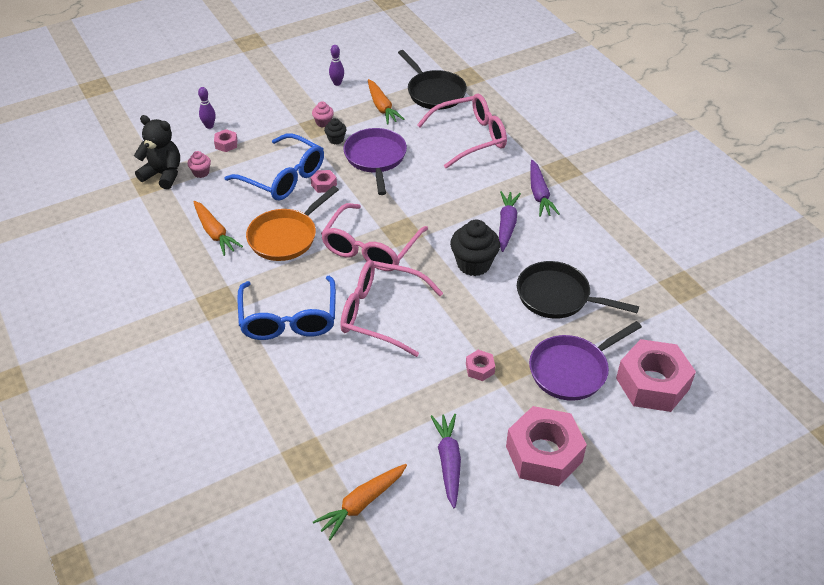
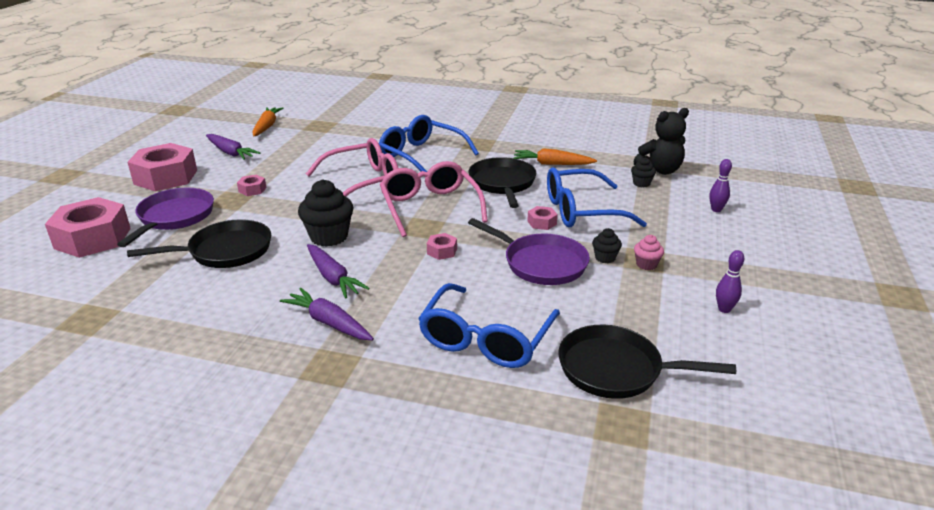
camera: 135 degrees right, 15 degrees down
pink cupcake [188,151,211,178] -> black cupcake [631,157,656,187]
pink nut [214,129,238,152] -> pink nut moved to [427,233,457,260]
orange pan [246,186,339,261] -> black pan [469,157,536,208]
orange carrot [368,79,405,124] -> none
pink glasses [417,94,507,169] -> blue glasses [418,283,560,368]

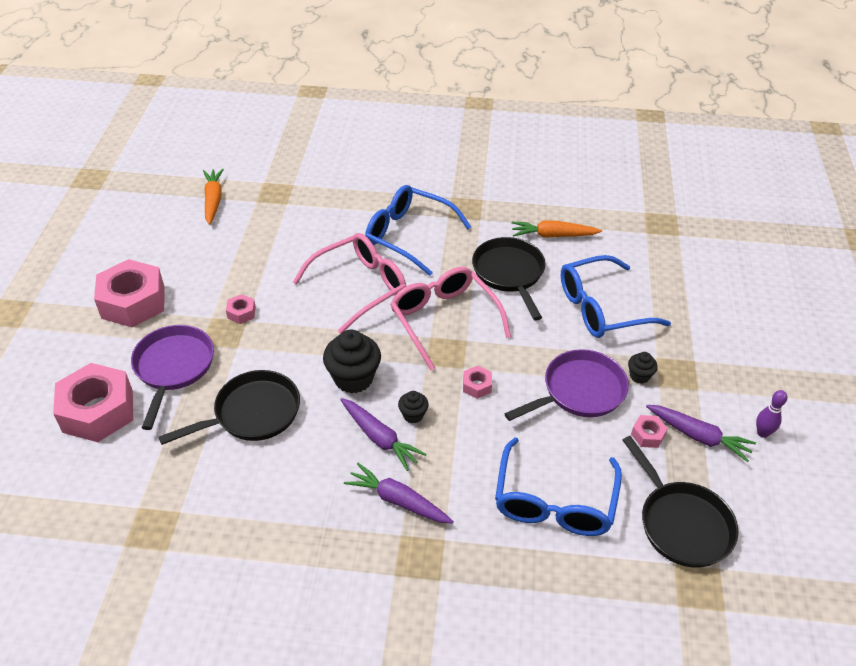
camera: 10 degrees left, 15 degrees up
purple carrot [206,134,260,160] -> purple carrot moved to [646,405,756,462]
purple pan [468,218,590,285] -> purple pan turned 60 degrees counterclockwise [504,349,629,421]
pink nut [527,206,558,230] -> pink nut moved to [631,415,668,448]
black pan [558,325,736,399] -> black pan turned 120 degrees counterclockwise [622,436,738,568]
black cupcake [631,157,656,187] -> black cupcake moved to [398,391,429,424]
black teddy bear [634,108,689,175] -> none
pink cupcake [634,235,664,270] -> none
purple bowling pin [709,159,732,212] -> none

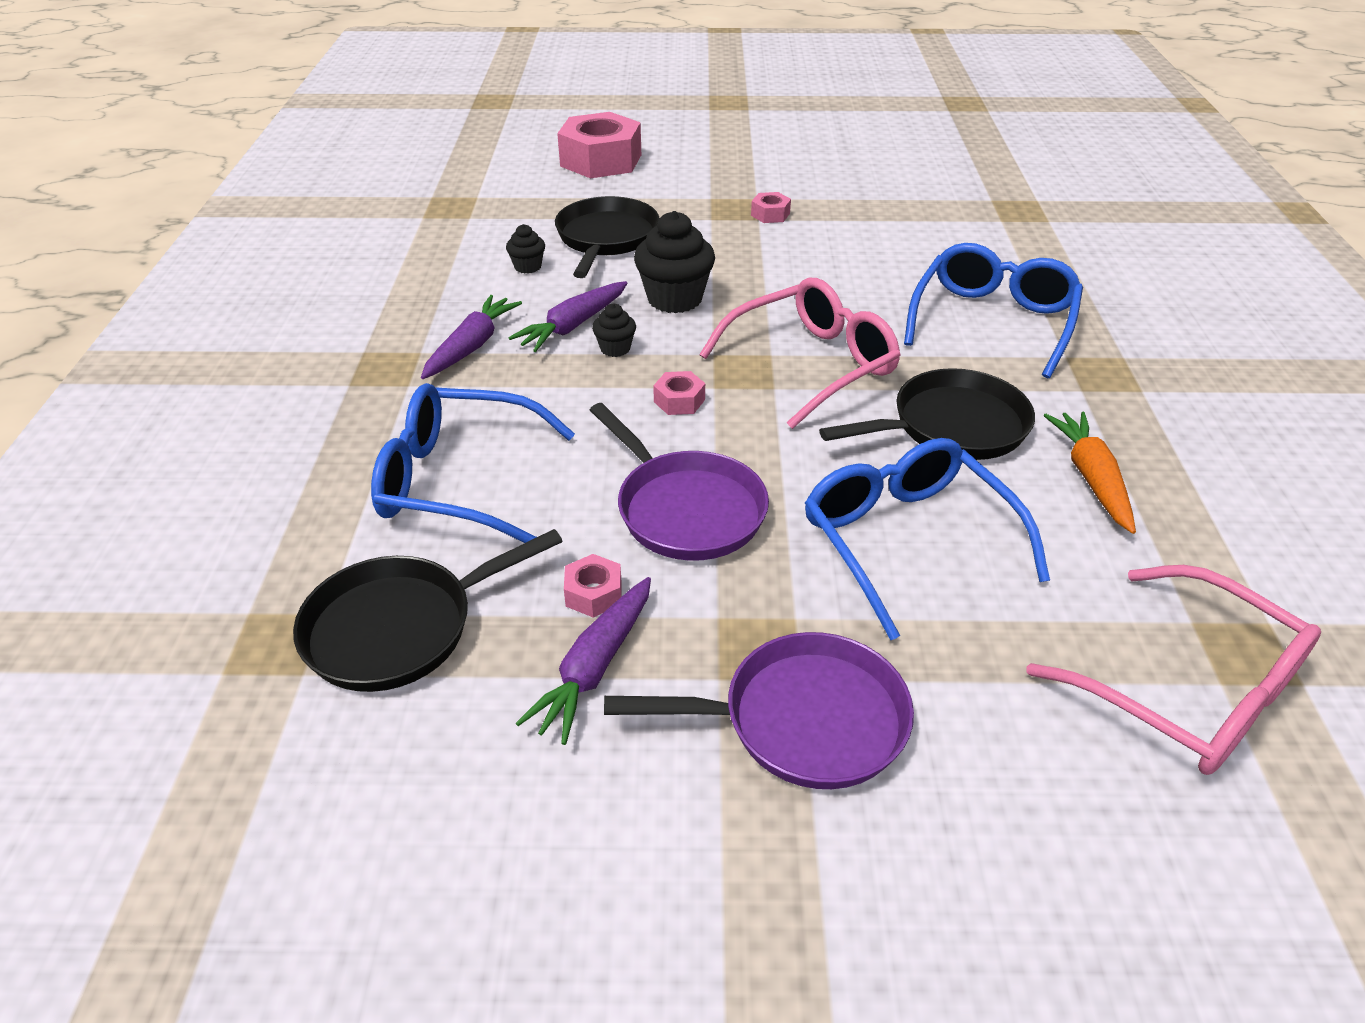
camera: 85 degrees right, 5 degrees down
pink nut [94,259,165,328] -> none
purple pan [131,325,214,430] -> purple pan moved to [604,632,914,789]
black pan [159,370,300,445] -> black pan turned 135 degrees counterclockwise [555,196,659,278]
orange carrot [203,169,224,225] -> none
pink glasses [293,233,406,334] -> pink glasses moved to [1026,565,1321,775]
black cupcake [628,352,658,384] -> black cupcake moved to [506,224,545,274]
purple bowling pin [756,390,787,438] -> none

